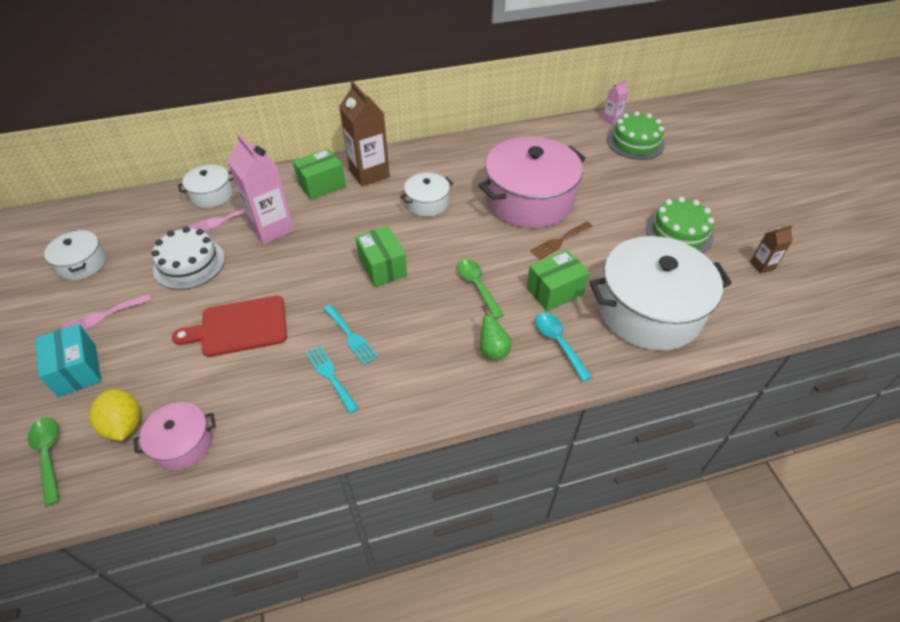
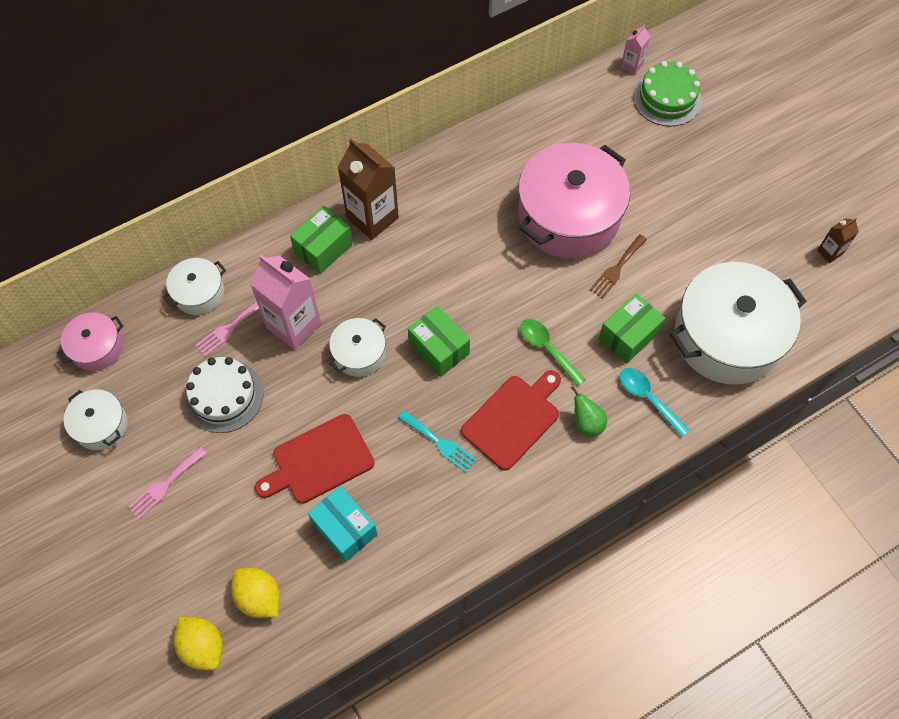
camera: 15 degrees left, 15 degrees up
green spoon [28,417,60,507] -> yellow lemon [174,617,223,670]
turquoise box [35,324,101,397] -> turquoise box moved to [308,486,377,562]
pink pot [133,402,216,470] -> pink pot moved to [57,312,123,371]
turquoise fork [305,345,359,414] -> none
white pot [400,173,453,217] -> white pot moved to [329,318,386,377]
green cake [646,197,714,253] -> none
none -> red cutting board [461,370,561,471]

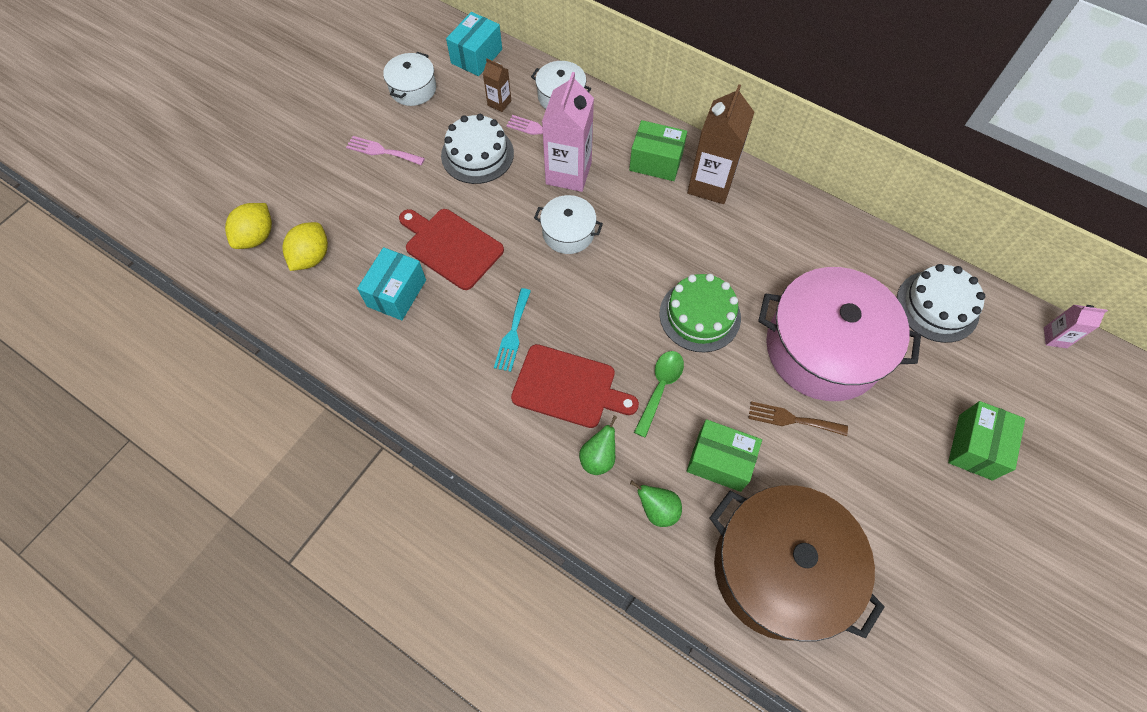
camera: 65 degrees right, 0 degrees up
pink pot [57,312,123,371] -> turquoise box [446,12,502,76]
green box [408,306,470,377] -> green box moved to [948,401,1025,481]
turquoise spoon [620,368,690,437] -> green pear [630,481,682,527]
green cake [633,61,702,127] -> green cake moved to [660,274,741,352]
white pot [670,262,807,384] -> brown pot [710,485,885,641]
brown carton [817,218,859,263] -> brown carton moved to [483,59,511,112]
none -> white cake [897,264,985,343]

